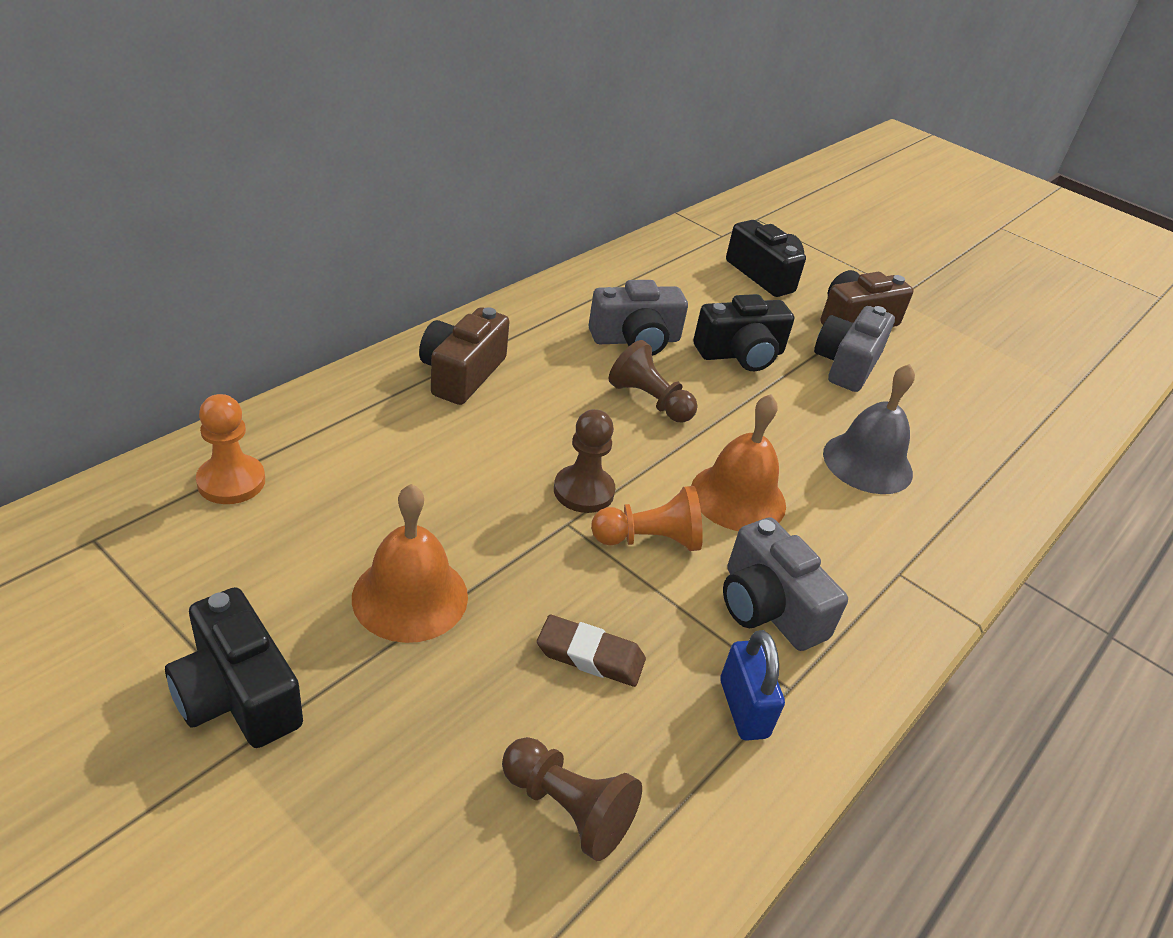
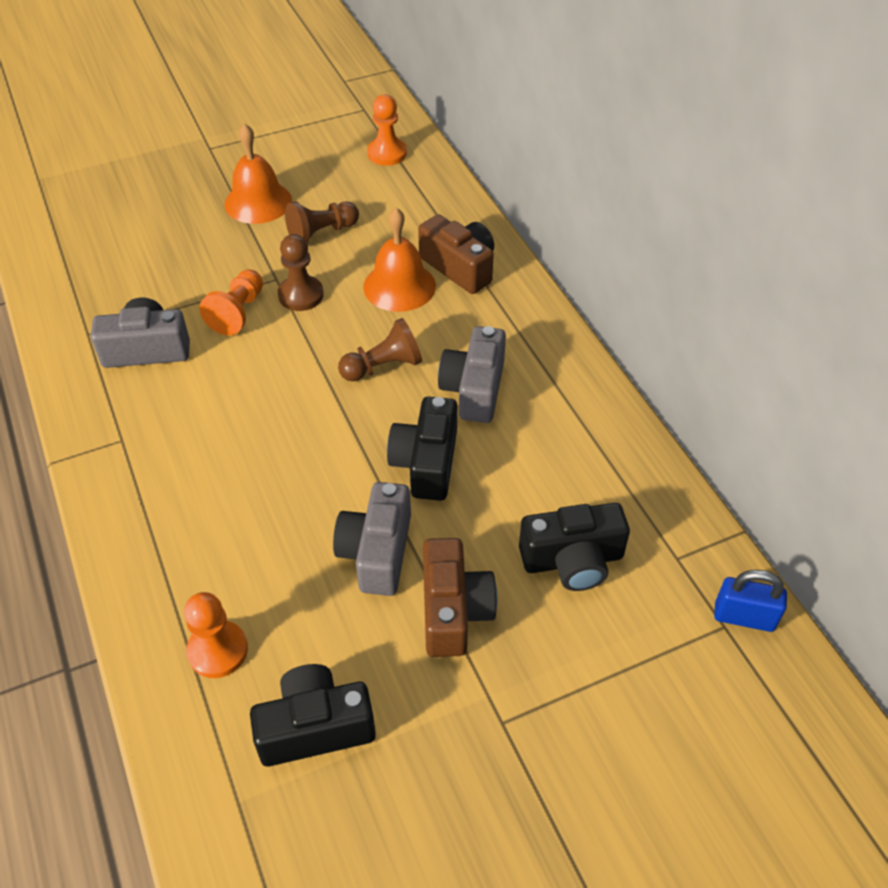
camera: 120 degrees right, 10 degrees up
black camera [165,587,303,748] -> black camera moved to [250,664,376,766]
brown pawn [502,737,642,861] -> brown pawn moved to [285,201,359,243]
brown eraser [537,615,646,687] -> none
orange bell [691,394,786,531] -> orange bell moved to [363,208,436,312]
blue padlock [720,630,785,741] -> blue padlock moved to [714,570,787,632]
grey camera [814,306,895,392] -> grey camera turned 135 degrees counterclockwise [333,482,411,596]
grey bell [823,364,915,494] -> none
none -> orange pawn [184,592,248,678]

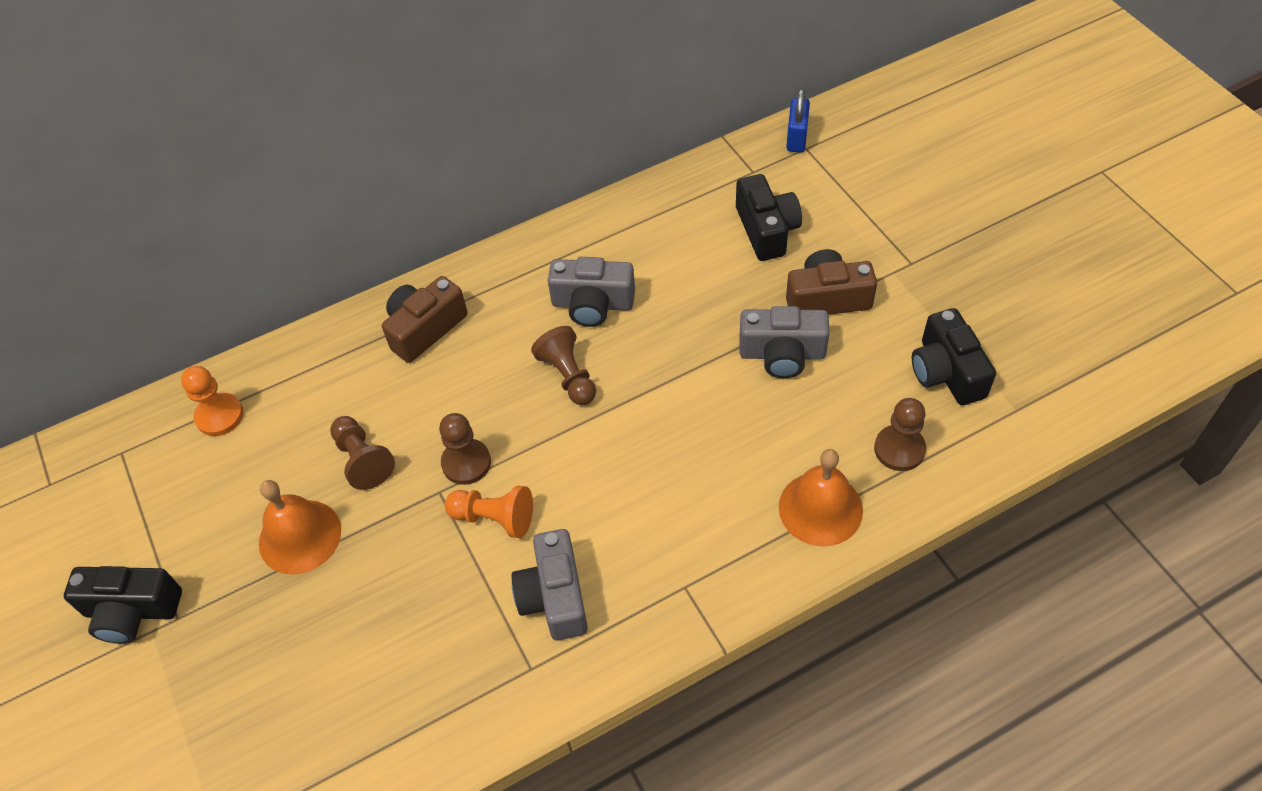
camera: 90 degrees left, 5 degrees up
orange pawn [184,592,248,678] -> brown pawn [874,398,926,471]
orange bell [363,208,436,312] -> orange bell moved to [779,449,863,547]
black camera [387,397,457,501] -> black camera moved to [64,566,182,644]

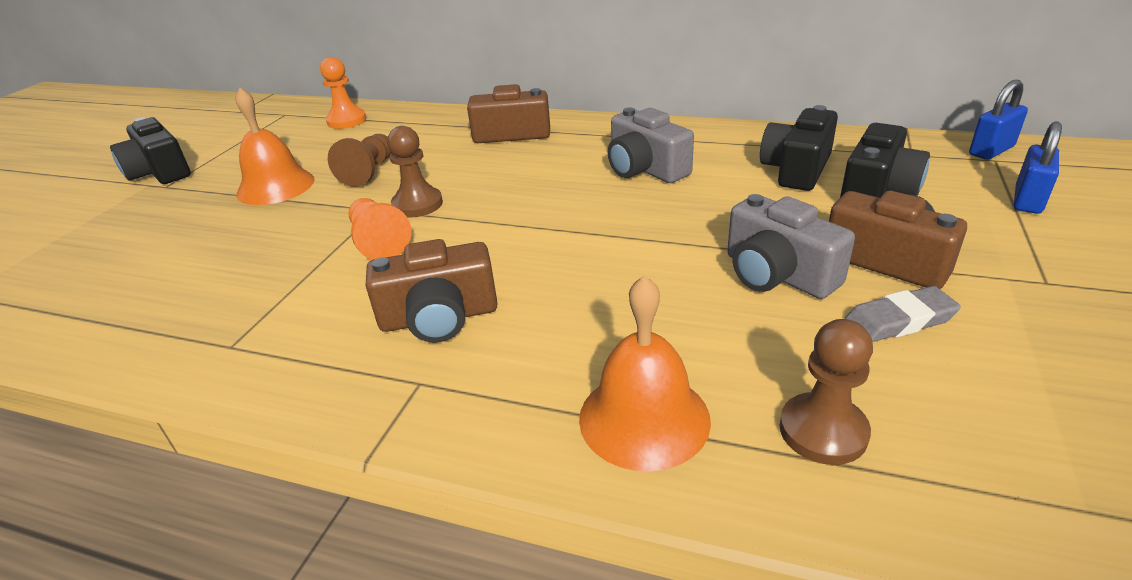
camera: 45 degrees right, 20 degrees down
grey camera [511,529,588,640] -> none
brown pawn [531,326,596,405] -> none
black camera [912,308,996,405] -> black camera moved to [760,105,838,191]
none -> brown camera [365,239,498,343]
none -> grey eraser [844,286,961,342]
none -> blue padlock [1014,121,1062,214]

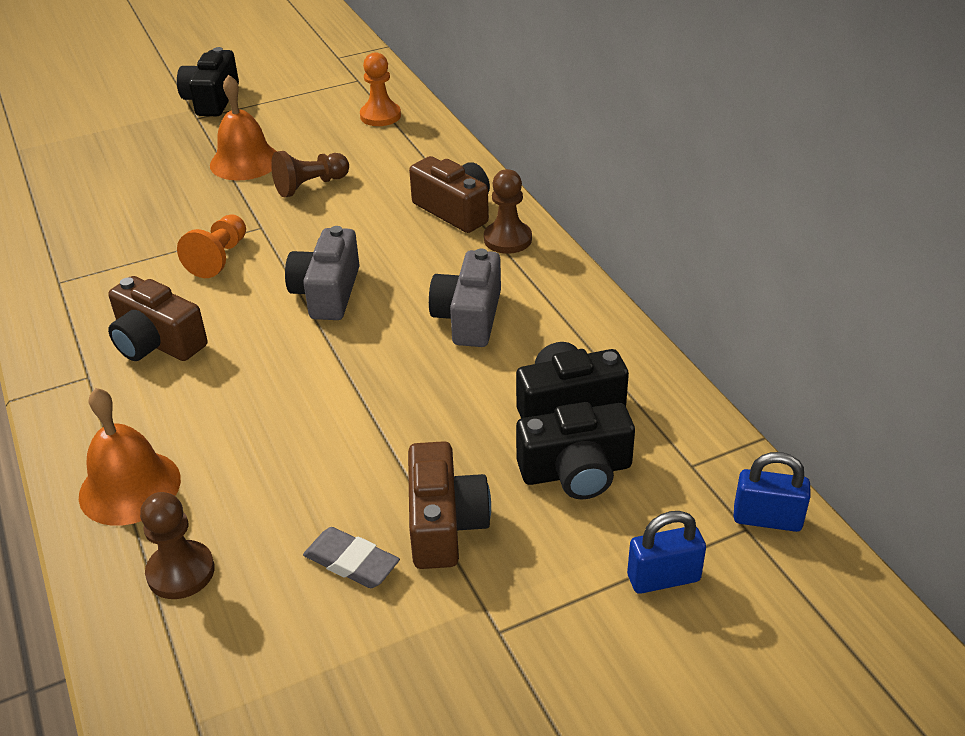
camera: 45 degrees right, 5 degrees up
brown pawn [387,126,443,217] -> brown pawn moved to [484,169,532,254]
grey camera [727,194,855,299] -> grey camera moved to [285,226,360,320]

